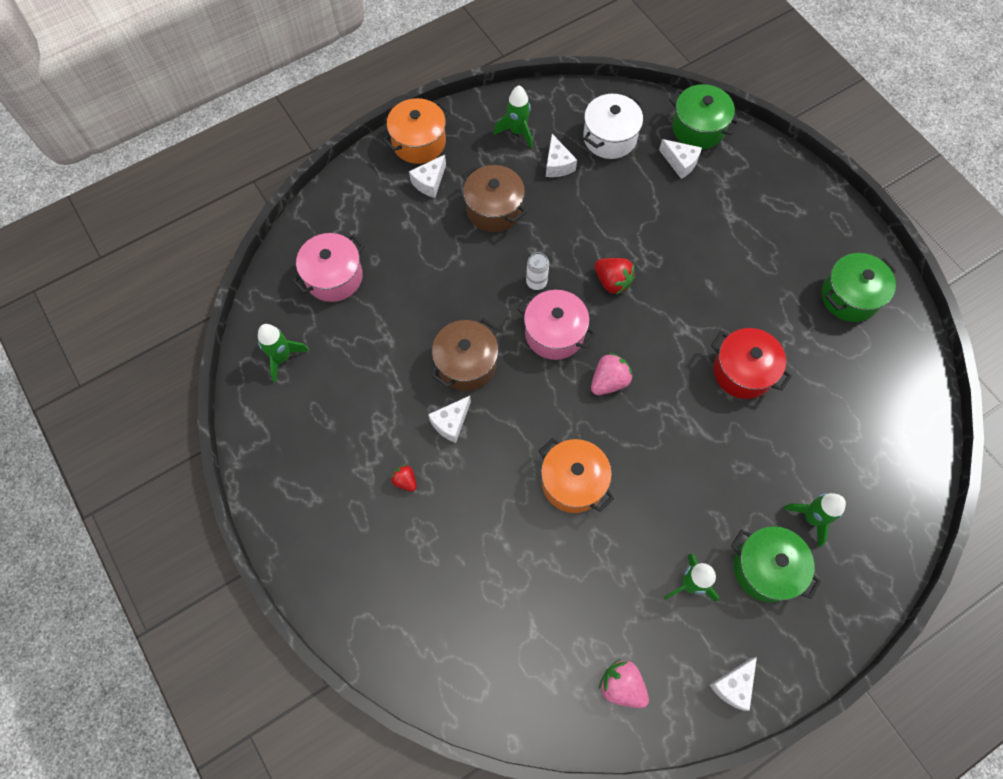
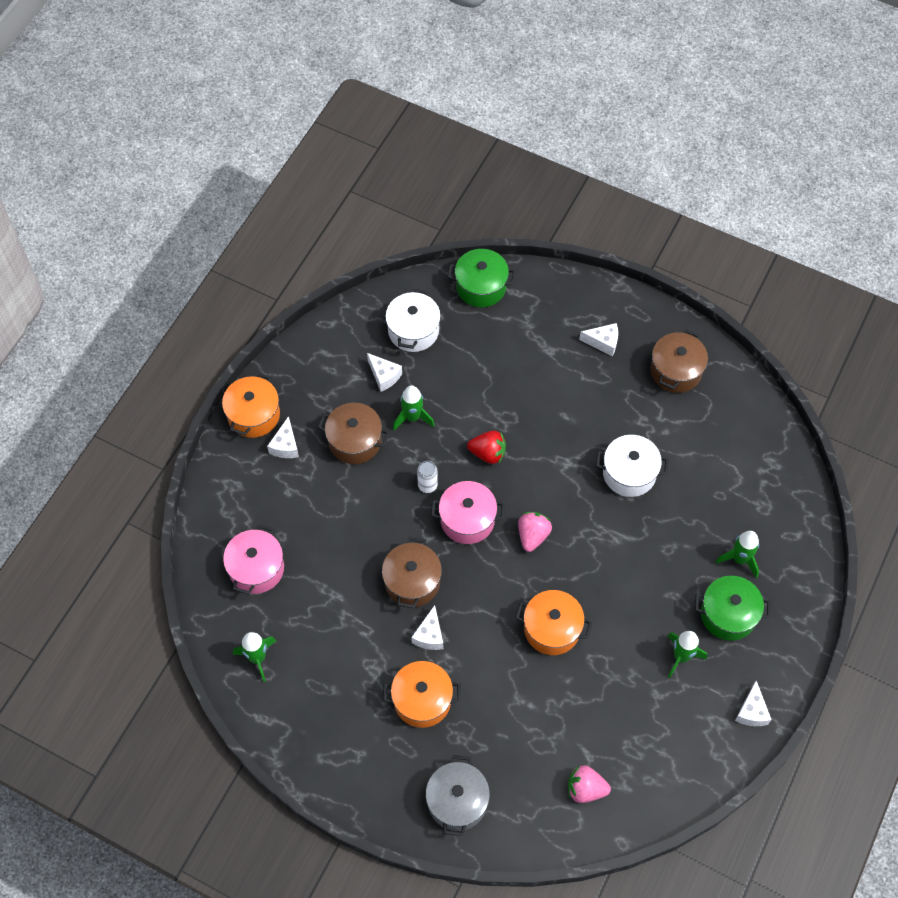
camera: 30 degrees left, 5 degrees down
red strawberry [391,465,417,492] -> orange pot [383,661,461,728]
green rocket [494,86,533,148] -> green rocket moved to [393,385,435,430]
pink strawberry [599,659,649,708] -> pink strawberry moved to [568,765,611,803]
white cheese [659,139,702,179] -> white cheese moved to [579,323,618,356]
red pot [711,328,792,399] -> white pot [596,435,668,497]
green pot [822,253,897,322] -> brown pot [650,329,708,393]
none -> grey pot [426,755,490,836]

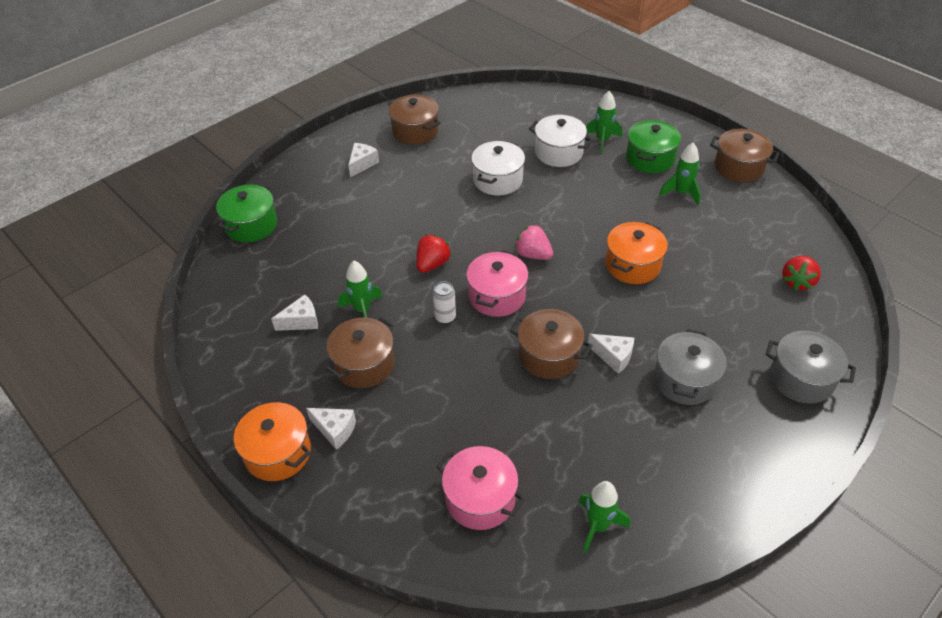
camera: 70 degrees left, 15 degrees down
orange pot [383,661,461,728] -> grey pot [654,329,727,405]
white pot [385,289,441,352] -> white pot moved to [529,115,593,167]
pink strawberry [568,765,611,803] -> red strawberry [782,256,821,291]
white cheese [735,681,772,726] -> brown pot [710,129,779,182]

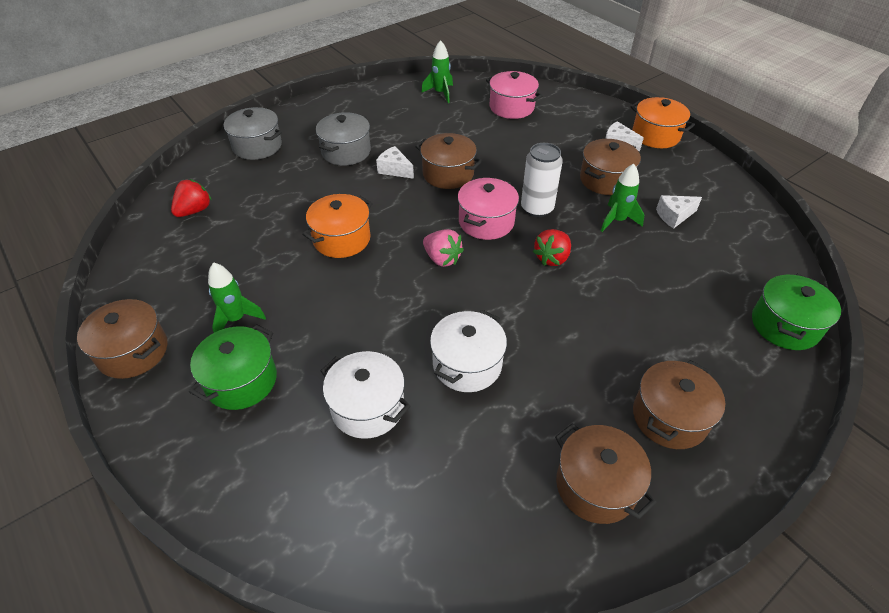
camera: 175 degrees left, 0 degrees up
white cheese [348,143,379,177] -> brown pot [633,360,725,449]
white can [433,281,456,324] -> white can [521,143,563,217], size x1.67
green rocket [586,91,622,154] -> none

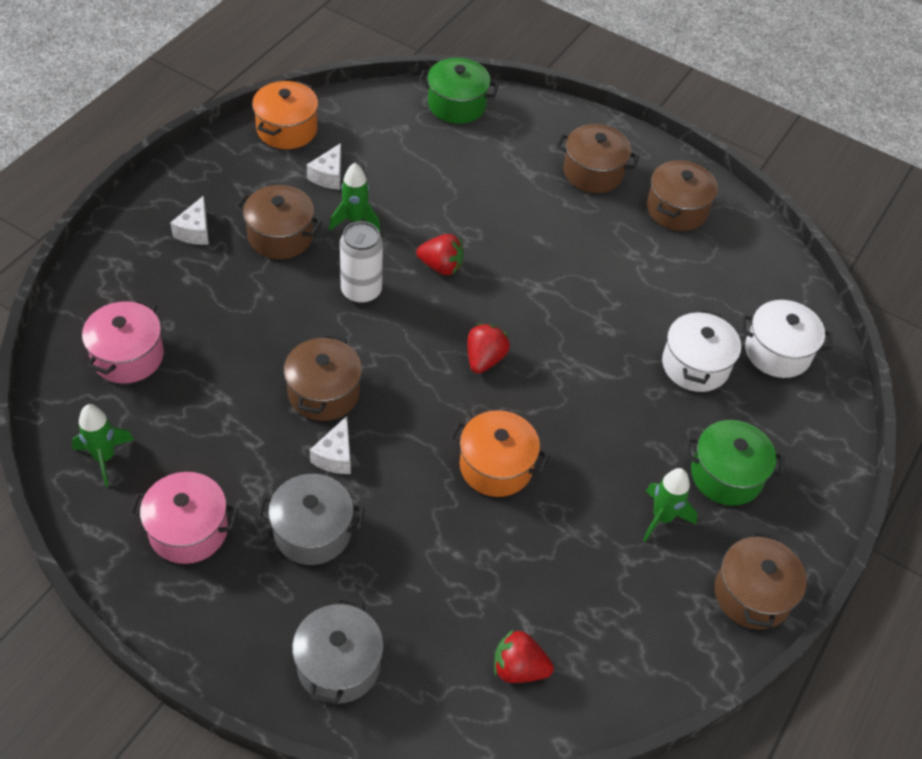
camera: 115 degrees left, 5 degrees up
pink strawberry [423,229,464,267] -> red strawberry [467,323,510,374]
white pot [430,310,507,392] -> white pot moved to [741,300,832,378]
pink pot [458,178,519,240] -> pink pot moved to [129,472,239,564]
orange pot [630,97,695,148] -> orange pot moved to [252,81,318,149]
white cheese [656,195,702,229] -> white cheese turned 60 degrees clockwise [307,143,341,190]

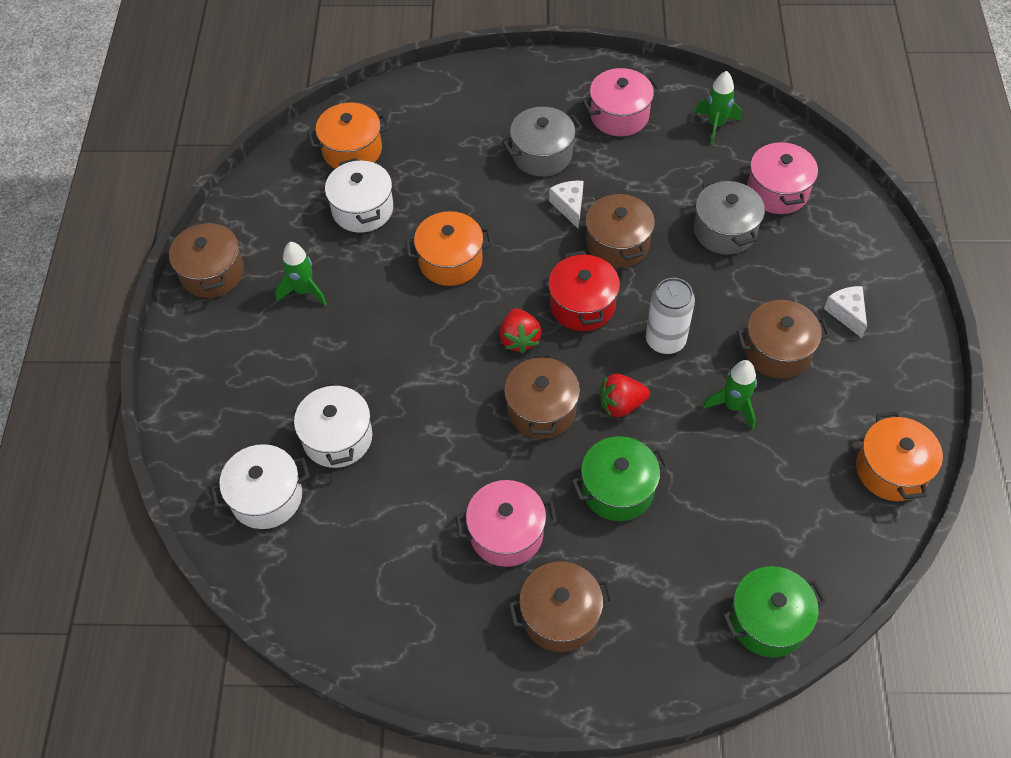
camera: 155 degrees right, 5 degrees up
grey pot [292,597,384,705] -> grey pot moved to [694,178,765,255]
white cheese [307,143,341,190] -> none
red strawberry [494,629,554,683] -> orange pot [308,103,390,169]
brown pot [647,160,718,231] -> brown pot moved to [504,353,580,439]
green pot [686,420,784,506] -> green pot moved to [571,436,669,521]
none -> white pot [325,158,393,233]
none -> pink pot [455,480,557,567]
none -> red pot [548,251,620,331]

